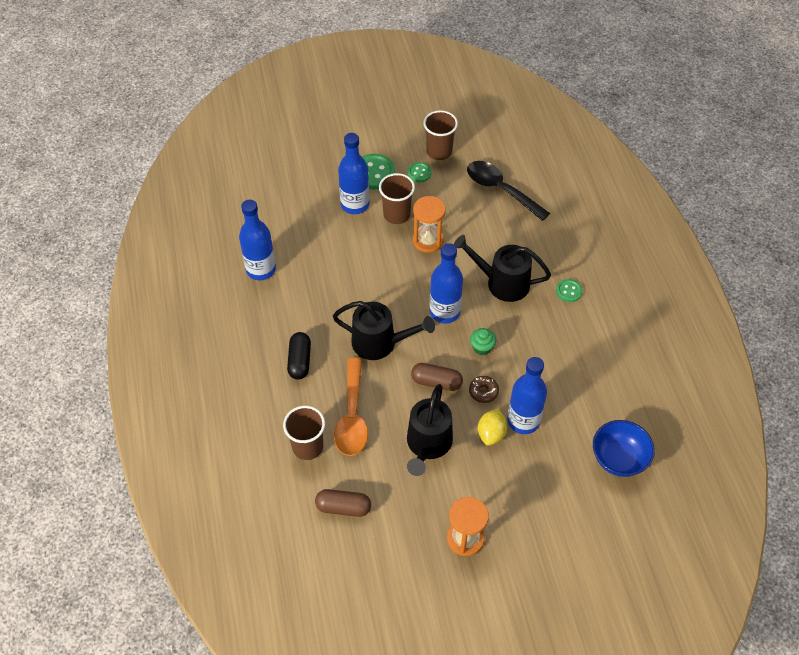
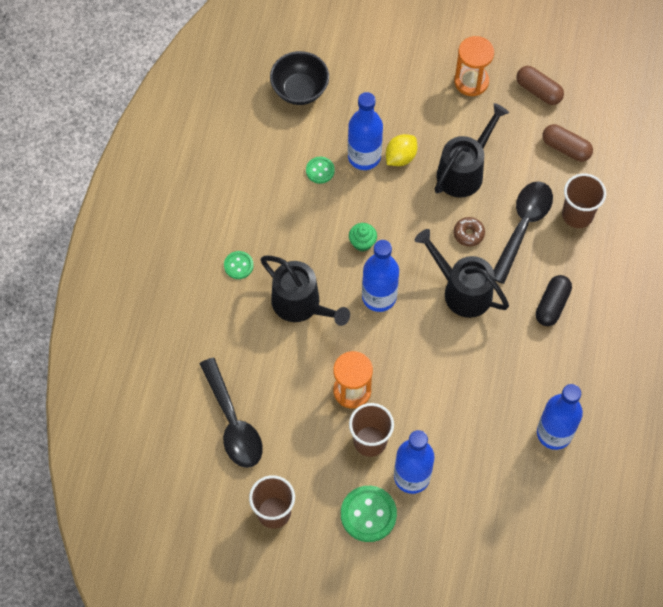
camera: 155 degrees left, 10 degrees up
orange spoon [334,358,368,456] -> black spoon [493,181,553,284]
green button [407,162,432,182] -> green button moved to [306,157,335,184]
brown capsule [411,363,463,391] -> brown capsule moved to [516,66,564,105]
brown donut [469,376,499,403] -> brown donut moved to [454,217,485,247]
blue bowl [593,420,655,477] -> black bowl [270,51,329,105]

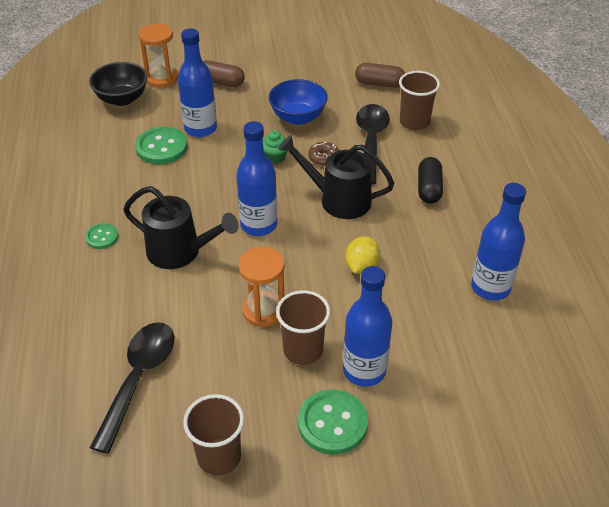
camera: 20 degrees left, 20 degrees down
black spoon [200,358,263,468] -> black spoon turned 120 degrees counterclockwise [90,322,174,454]
green button [306,157,335,184] -> green button [135,127,188,164], size x1.78
green cupcake [349,223,377,252] -> green cupcake moved to [263,131,287,164]
yellow lemon [386,134,417,166] -> yellow lemon moved to [345,236,380,274]
black watering can [435,103,509,198] -> blue bowl [269,79,328,125]
orange hourglass [454,36,494,96] -> orange hourglass moved to [138,23,178,88]
brown capsule [516,66,564,105] -> brown capsule moved to [203,60,245,87]

